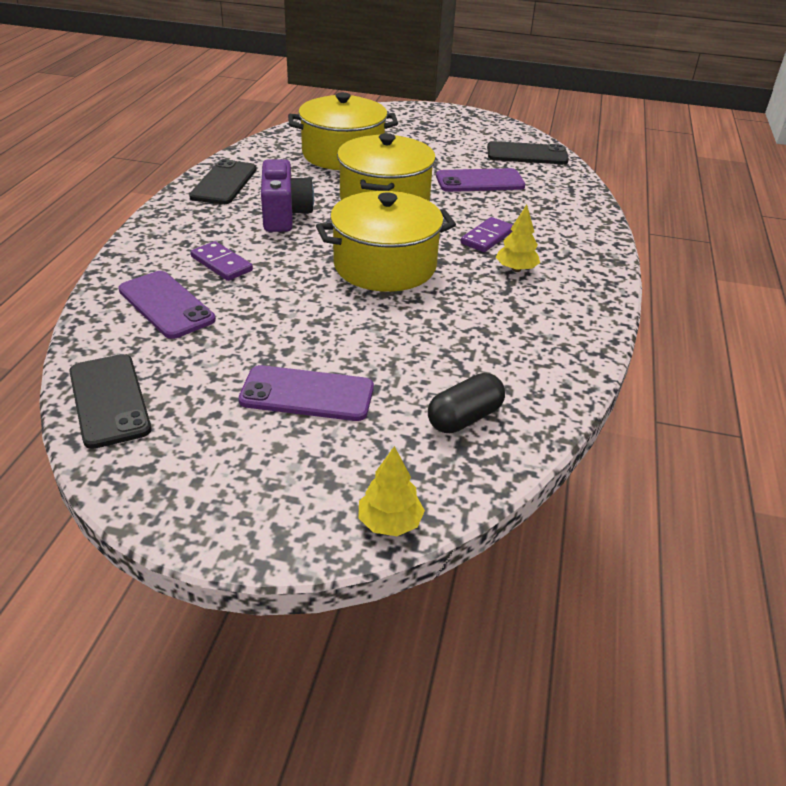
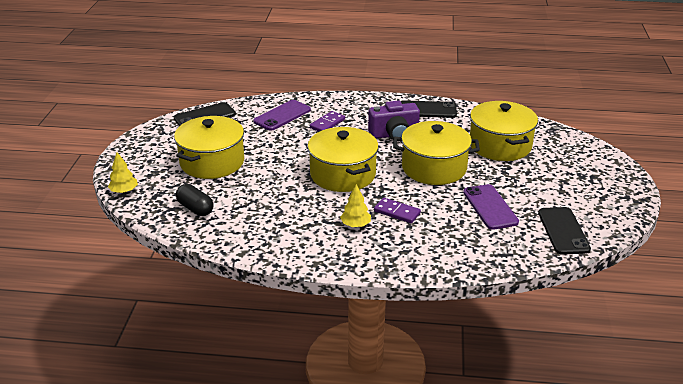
camera: 85 degrees right, 5 degrees down
purple phone [238,365,374,421] -> yellow pot [174,116,244,179]

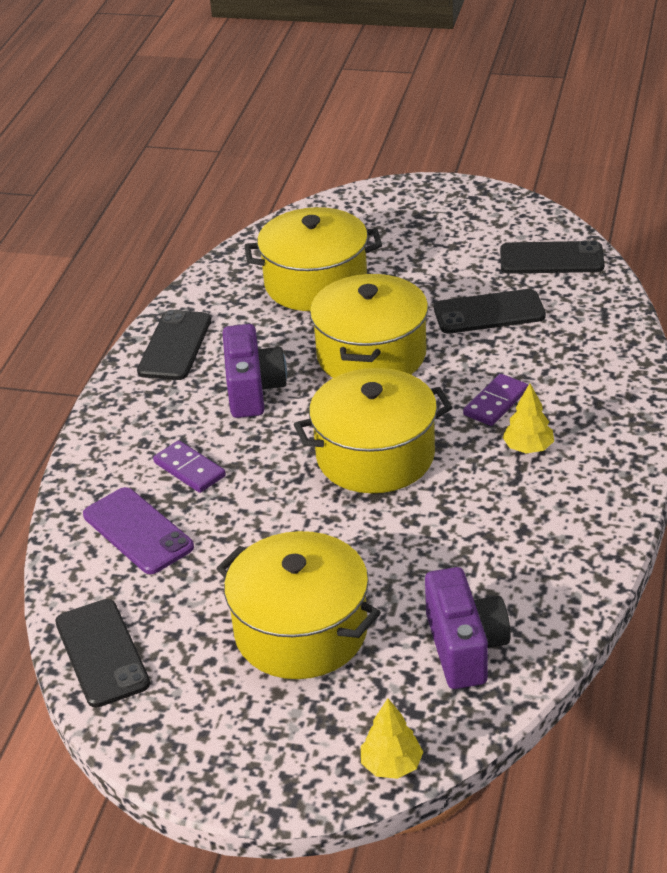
camera: 80 degrees left, 5 degrees up
black capsule [176,184,214,216] -> purple camera [425,567,511,689]
purple phone [463,184,519,230] -> black phone [434,289,546,334]

